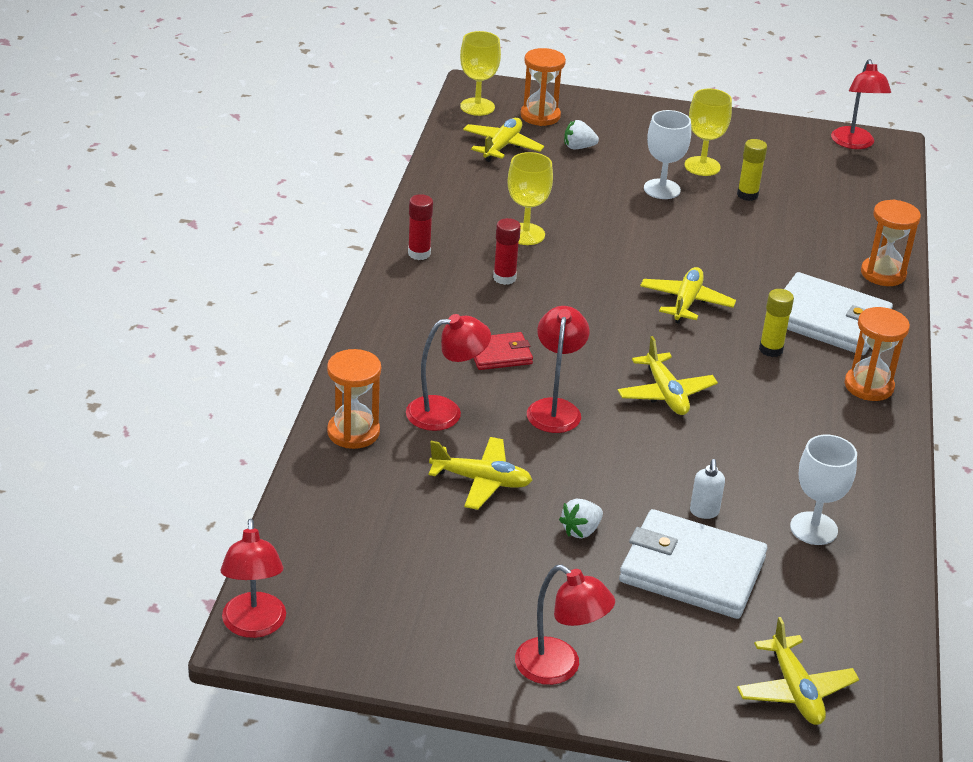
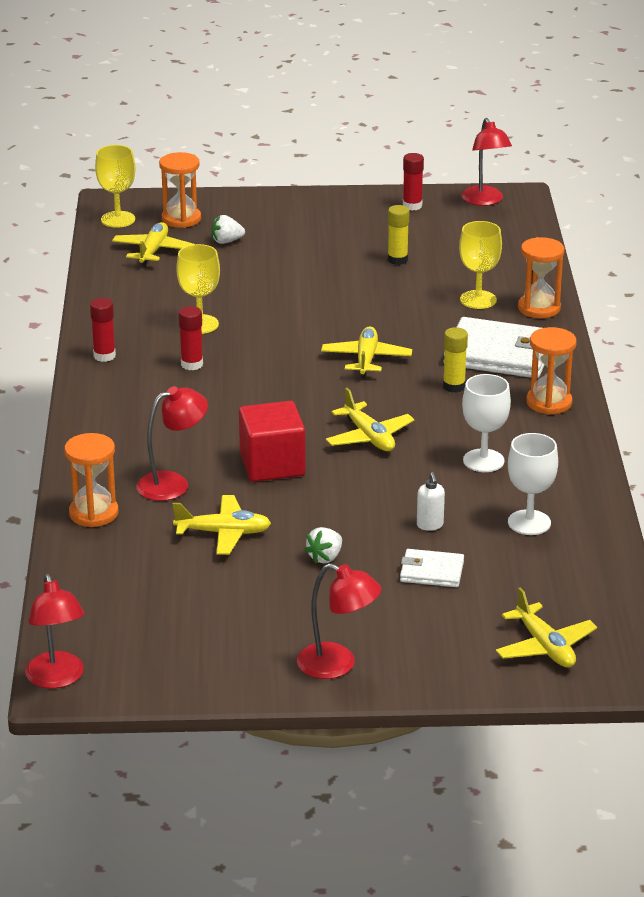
camera: 10 degrees left, 5 degrees down
red wallet [474,332,533,370] -> none
red lamp [527,306,589,433] -> red cube [239,401,305,482]
white wallet [619,509,767,619] -> white wallet [400,549,464,587], size x0.52
white goblet [644,110,691,199] -> white goblet moved to [462,374,511,472]
yellow goblet [684,89,732,176] -> yellow goblet moved to [459,221,502,309]
none -> red glue stick [403,153,424,211]

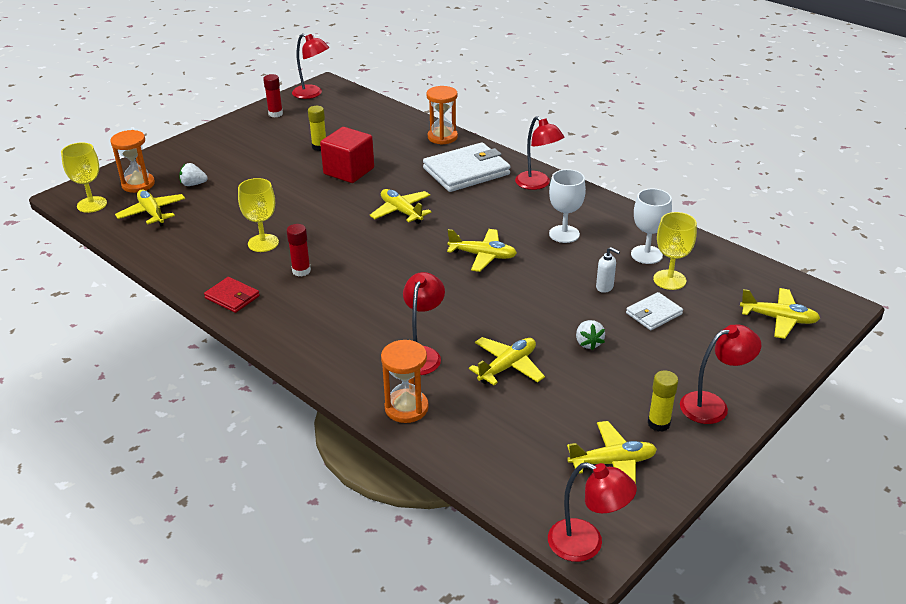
camera: 45 degrees left, 5 degrees up
red glue stick [90,298,116,362] -> red wallet [204,277,260,313]
white strawberry [212,215,245,244] -> white strawberry turned 60 degrees clockwise [179,163,208,186]
red cube [239,401,305,482] -> red cube moved to [320,127,374,183]
yellow glue stick [443,327,468,393] -> yellow glue stick moved to [648,370,678,432]
yellow goblet [459,221,502,309] -> yellow goblet moved to [653,212,697,290]
orange hourglass [526,327,577,414] -> red lamp [515,116,564,190]
none -> yellow plane [567,421,657,484]

